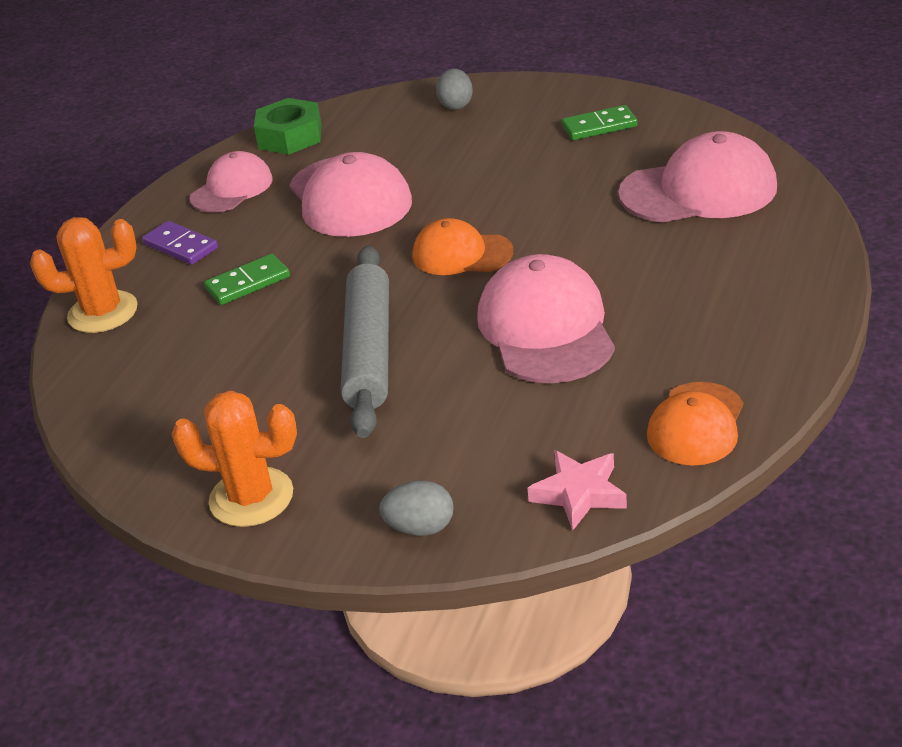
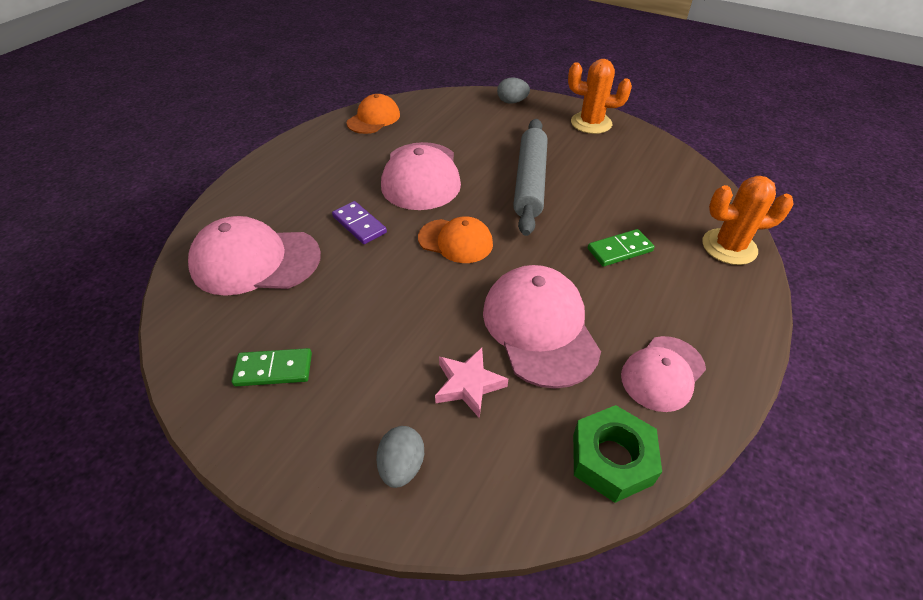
camera: 175 degrees left, 10 degrees up
purple domino [142,221,218,265] -> purple domino moved to [332,201,387,244]
pink star [527,450,627,530] -> pink star moved to [435,348,508,419]

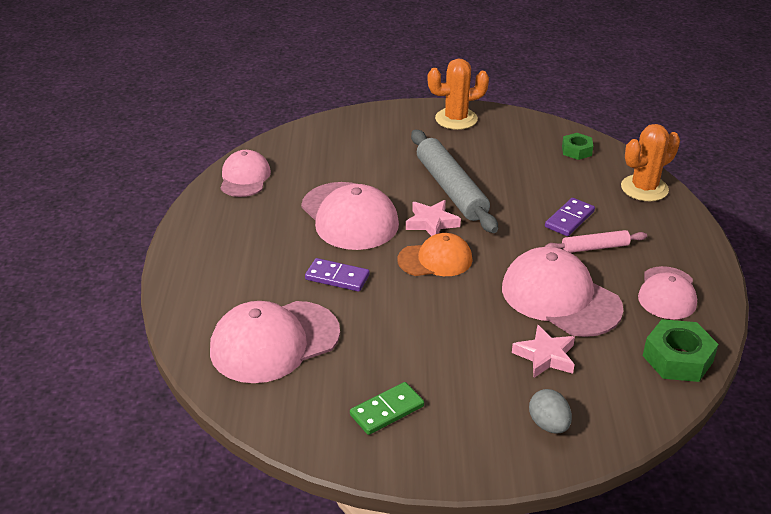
camera: 30 degrees left, 10 degrees down
orange cap [347,94,400,134] -> pink cap [220,150,271,197]
grey egg [497,78,530,104] -> none
green domino [588,229,654,267] -> purple domino [545,198,595,236]
none -> pink star [406,200,461,236]
none -> pink rolling pin [545,230,647,253]
none -> green nut [562,133,593,160]

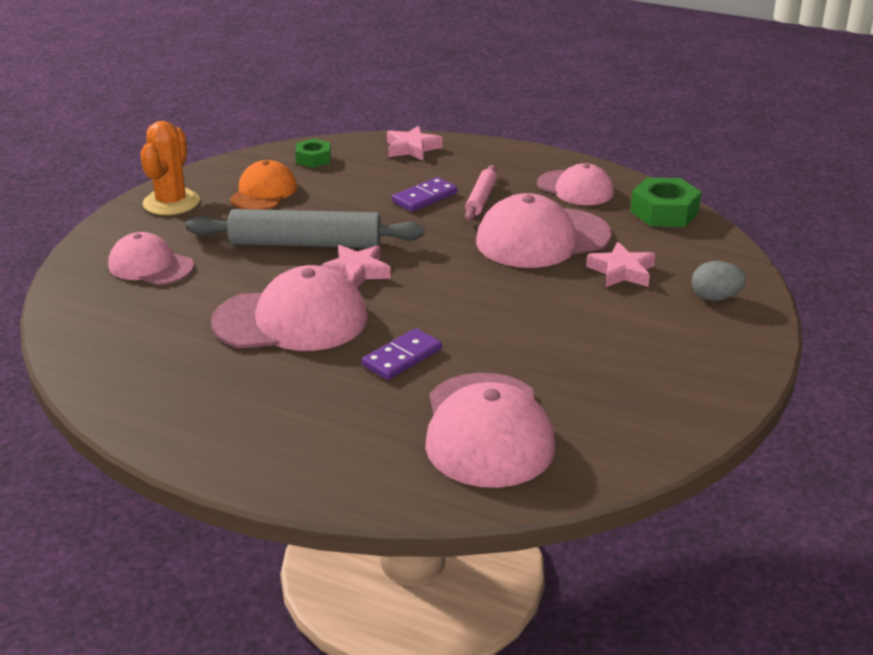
camera: 65 degrees left, 5 degrees down
pink cap [220,150,271,197] -> pink cap moved to [108,232,194,285]
green domino [350,382,424,435] -> none
orange cap [397,233,473,276] -> orange cap moved to [230,160,297,210]
purple domino [545,198,595,236] -> purple domino turned 75 degrees clockwise [392,177,457,212]
orange cactus [621,124,680,201] -> pink star [387,126,442,160]

